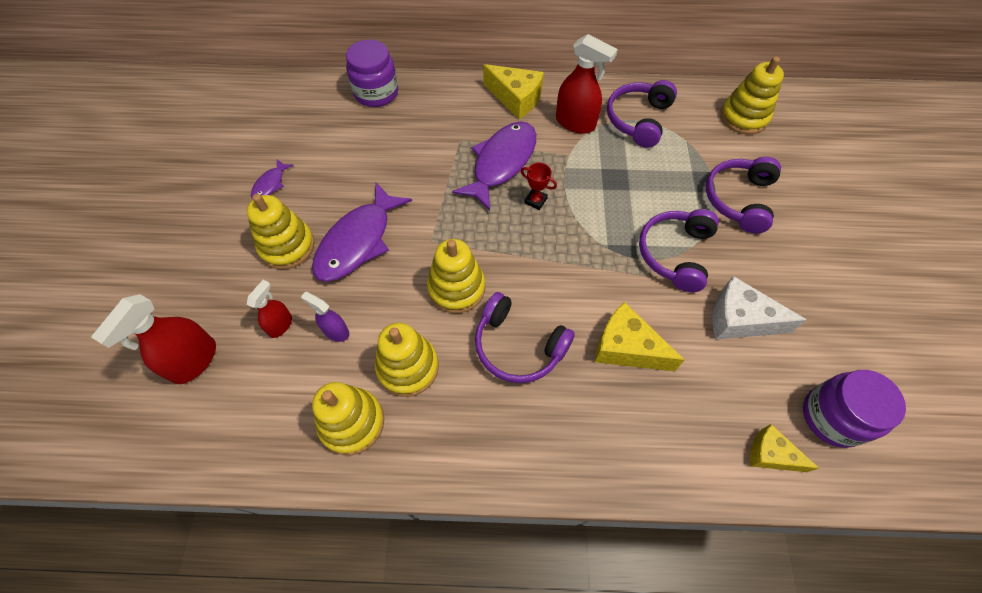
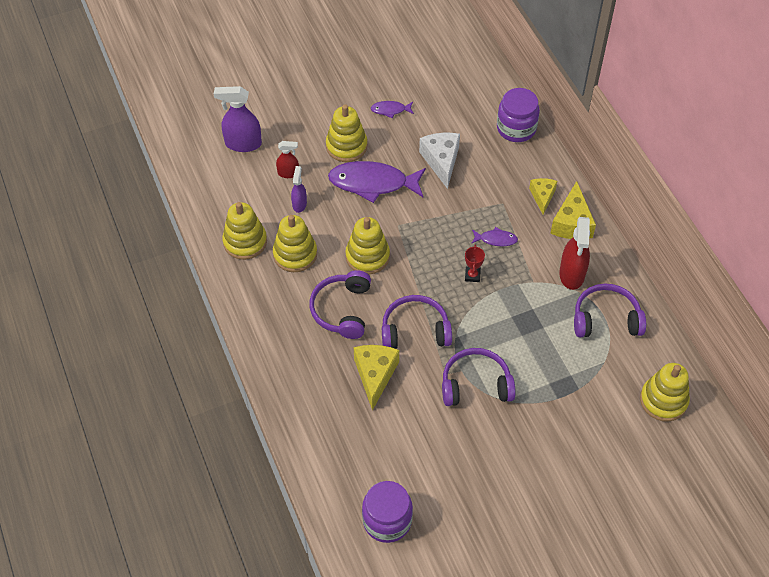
camera: 65 degrees right, 5 degrees down
red spray bottle [91,294,216,384] -> purple spray bottle [214,86,262,152]
purple fish [452,121,536,211] -> purple fish [471,227,518,246], size x0.46
purple headphones [706,157,781,233] -> purple headphones moved to [382,295,452,349]
white cheese [712,276,806,339] -> white cheese moved to [419,133,460,189]
yellow cheese [750,424,819,472] -> yellow cheese moved to [529,178,557,215]

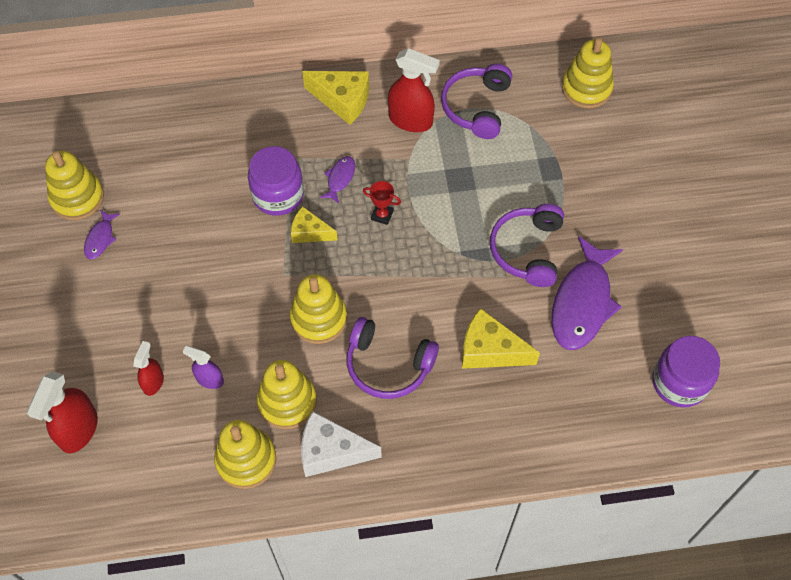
camera: 75 degrees left, 5 degrees up
purple spray bottle [214,86,262,152] -> red spray bottle [27,371,98,453]
yellow stacking toy [326,104,367,162] -> yellow stacking toy moved to [45,151,104,220]
purple fish [328,161,426,203] -> purple fish moved to [552,236,623,350]
purple headphones [382,295,452,349] -> none
white cheese [419,133,460,189] -> white cheese moved to [301,411,382,477]
purple jar [497,88,540,142] -> purple jar moved to [248,146,304,216]
yellow cheese [529,178,557,215] -> yellow cheese moved to [291,206,337,243]

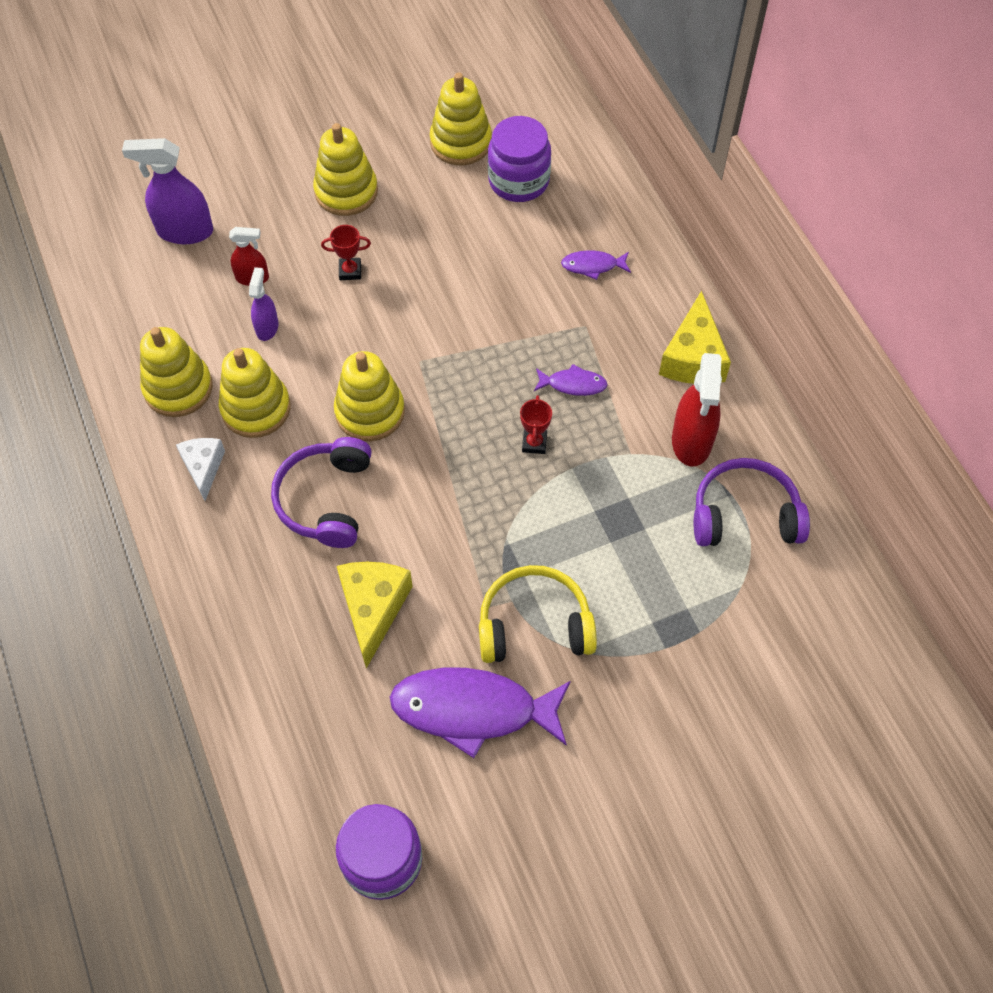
camera: 75 degrees right, 0 degrees up
red spray bottle [27,371,98,453] -> purple spray bottle [122,138,213,244]
purple fish [84,210,120,259] -> purple fish moved to [561,250,631,280]
purple jar [248,146,304,216] -> purple jar moved to [488,116,551,202]
yellow cheese [291,206,337,243] -> none
white cheese [301,411,382,477] -> white cheese [176,438,225,501], size x0.64
purple headphones [490,204,564,287] -> yellow headphones [479,565,597,663]
yellow stacking toy [562,37,614,108] -> yellow stacking toy moved to [313,123,378,216]
none -> red trophy [321,225,371,280]

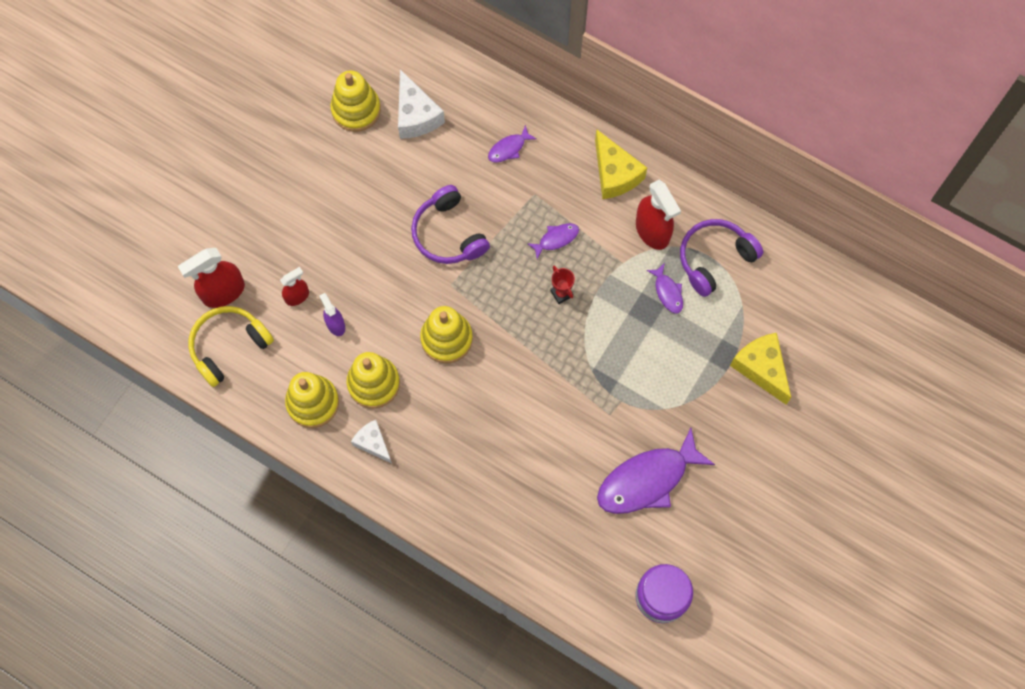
camera: 35 degrees left, 10 degrees up
purple spray bottle [122,138,213,244] -> red spray bottle [178,248,245,308]
purple headphones [271,437,372,548] -> purple headphones moved to [411,185,490,264]
yellow stacking toy [313,123,378,216] -> none
red trophy [321,225,371,280] -> none
yellow cheese [337,562,413,668] -> yellow cheese moved to [730,333,791,404]
yellow headphones [479,565,597,663] -> yellow headphones moved to [188,306,274,387]
purple jar [488,116,551,202] -> white cheese [398,69,445,139]
none -> purple fish [647,263,683,314]

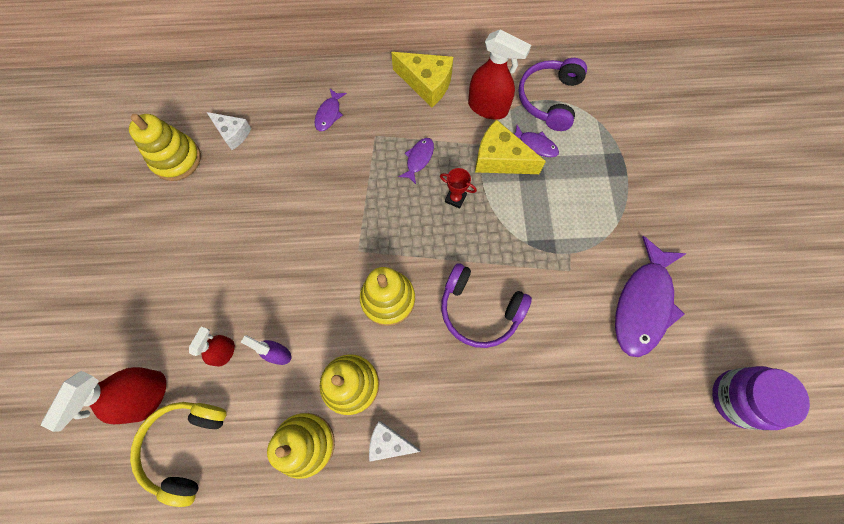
camera: 35 degrees left, 0 degrees up
white cheese [398,69,445,139] -> white cheese [207,112,251,150], size x0.64
purple headphones [411,185,490,264] -> purple headphones moved to [441,263,532,348]
yellow cheese [730,333,791,404] -> yellow cheese moved to [475,119,546,174]

